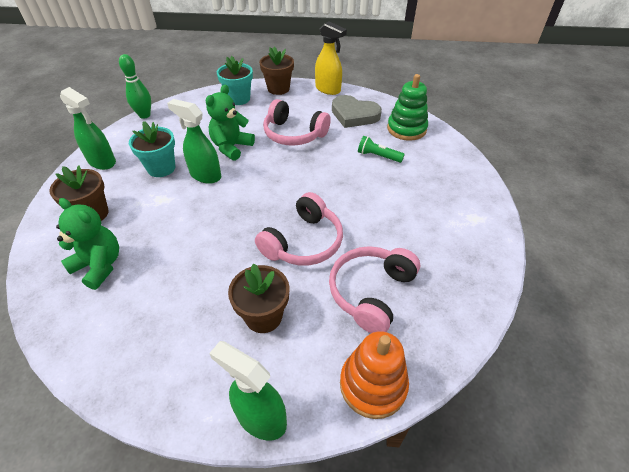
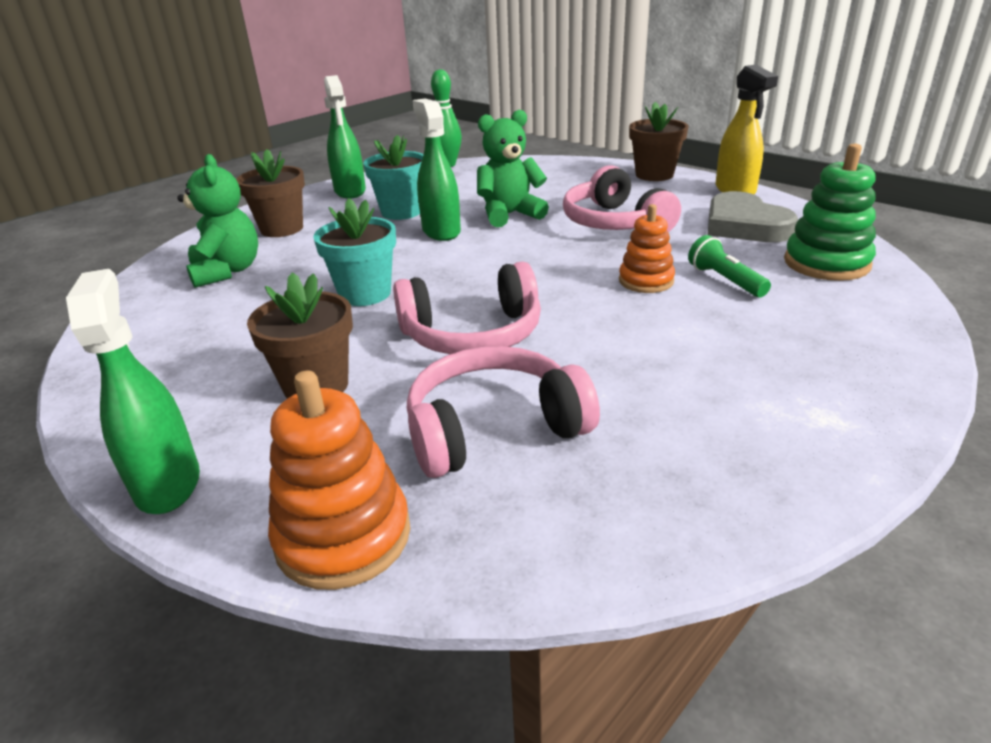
camera: 40 degrees right, 15 degrees down
turquoise flower pot [217,56,253,105] -> turquoise flower pot moved to [314,198,396,306]
none -> orange stacking toy [619,204,675,293]

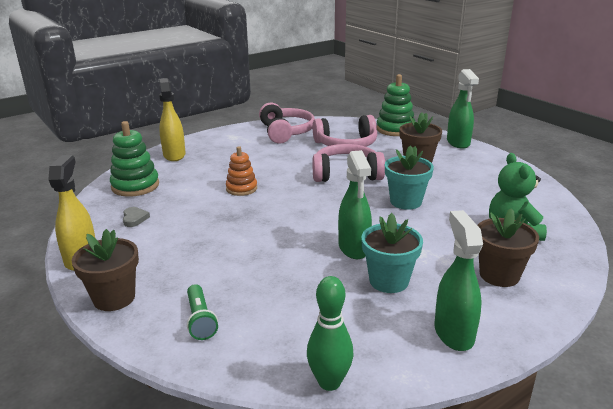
camera: 170 degrees left, 5 degrees down
orange stacking toy [268,370,410,590] -> green stacking toy [376,74,415,136]
green teddy bear [477,110,549,227] -> none
pink headphones [563,165,681,232] -> pink headphones moved to [259,103,315,143]
green flashlight [688,235,771,297] -> green flashlight moved to [187,284,218,340]
grey heart [708,191,798,242] -> grey heart [123,207,150,227], size x0.44
none -> yellow spray bottle [159,78,186,161]

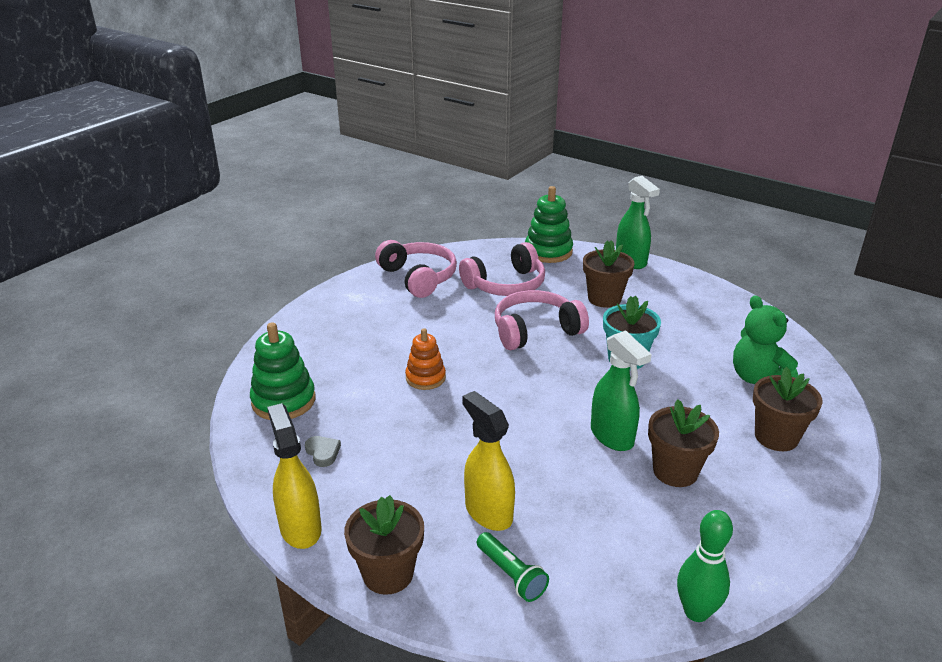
camera: 20 degrees left, 5 degrees up
yellow spray bottle [159,78,186,161] -> yellow spray bottle moved to [462,391,515,531]
turquoise flower pot [361,213,423,293] -> brown flower pot [648,399,719,487]
green spray bottle [434,210,483,351] -> none

